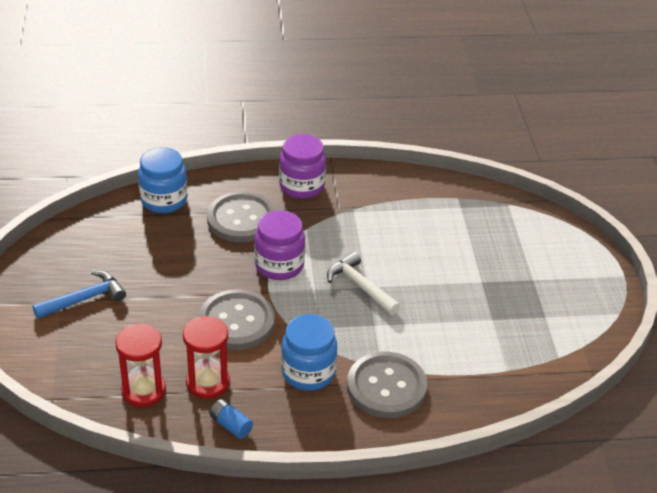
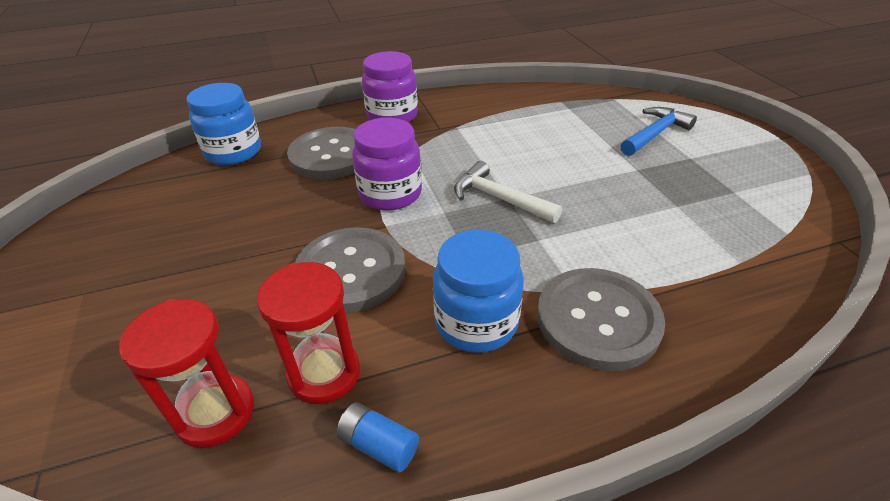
camera: 10 degrees left, 0 degrees up
blue hammer [32,270,126,319] -> blue hammer moved to [621,107,697,156]

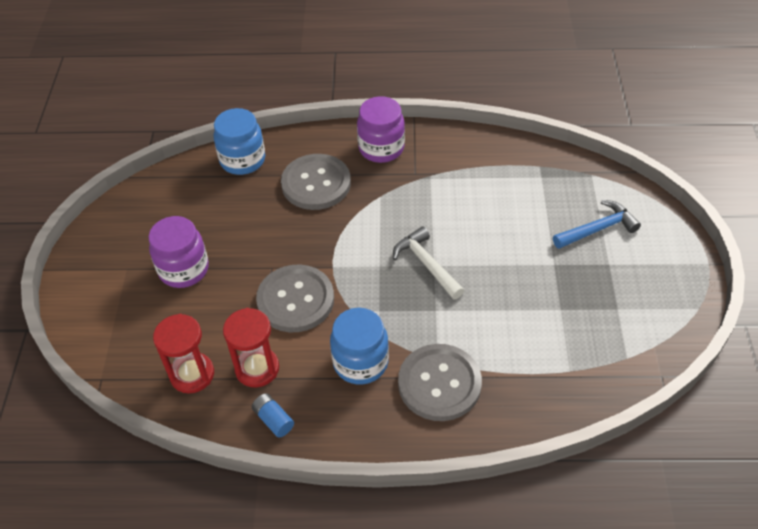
camera: 20 degrees right, 10 degrees up
purple jar [352,118,422,210] -> purple jar moved to [148,216,209,288]

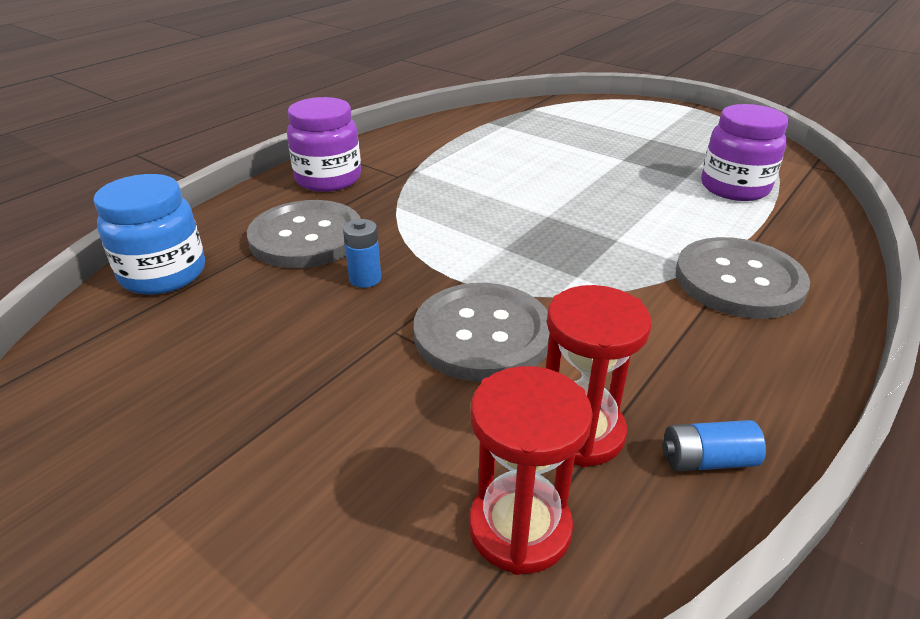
camera: 55 degrees left, 15 degrees down
purple jar [148,216,209,288] -> purple jar moved to [701,104,789,201]
blue jar [330,308,389,385] -> none
white hammer [393,226,464,299] -> none
blue hammer [553,200,641,249] -> none
none -> blue battery [343,219,381,288]

